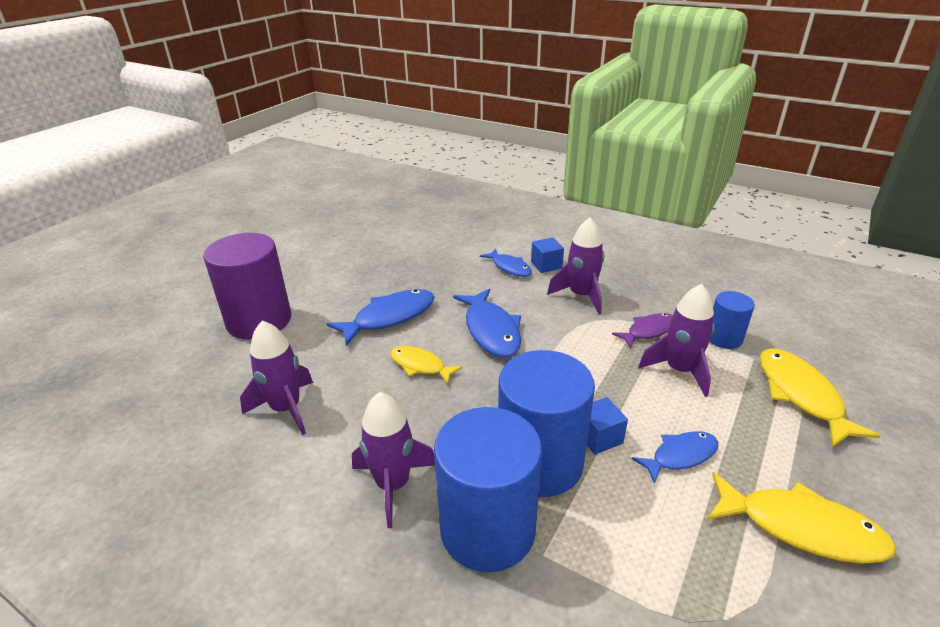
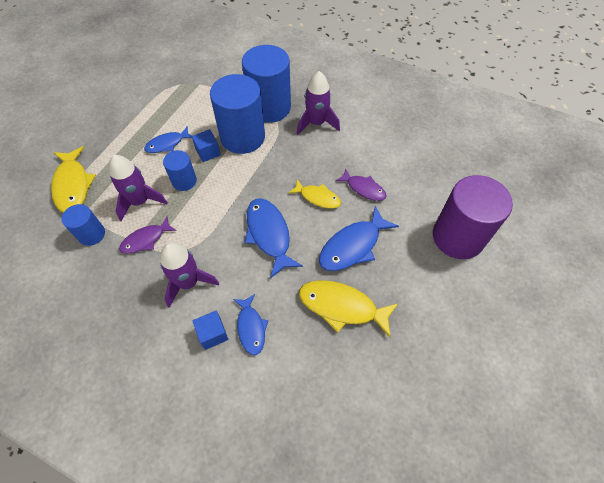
camera: 175 degrees right, 25 degrees up
purple rocket [240,320,313,435] -> none
blue fish [480,249,532,277] -> blue fish turned 150 degrees counterclockwise [233,294,268,355]
yellow fish [707,472,896,564] -> yellow fish moved to [299,280,399,337]
none -> blue cylinder [163,150,197,191]
none -> purple fish [335,168,387,201]

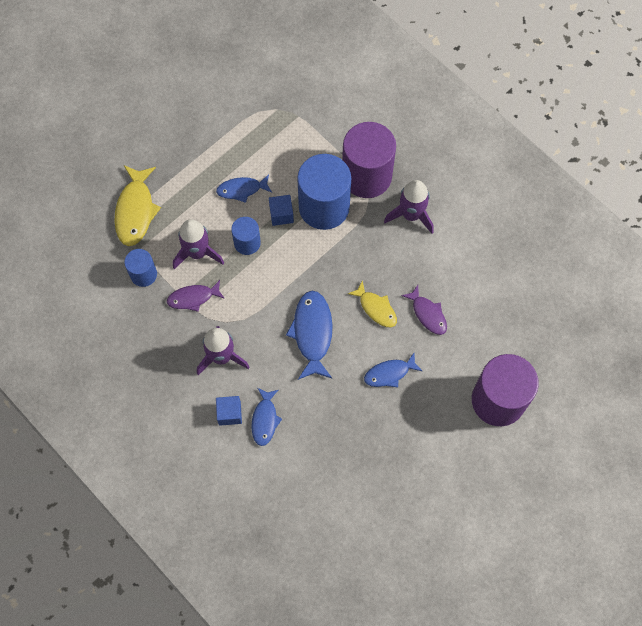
camera: 20 degrees right, 10 degrees up
blue cylinder [242,45,291,123] -> purple cylinder [342,122,396,198]
yellow fish [299,280,399,337] -> none
blue fish [319,206,399,271] -> blue fish [364,353,422,388], size x0.62

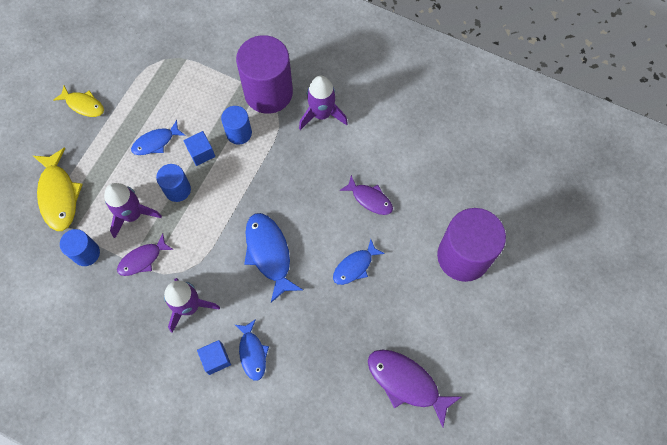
camera: 20 degrees left, 0 degrees up
blue cylinder [297,154,351,230] -> blue cylinder [221,106,252,145], size x0.52
yellow fish [348,280,397,327] -> yellow fish moved to [53,86,104,117]
none -> purple fish [368,349,461,427]

